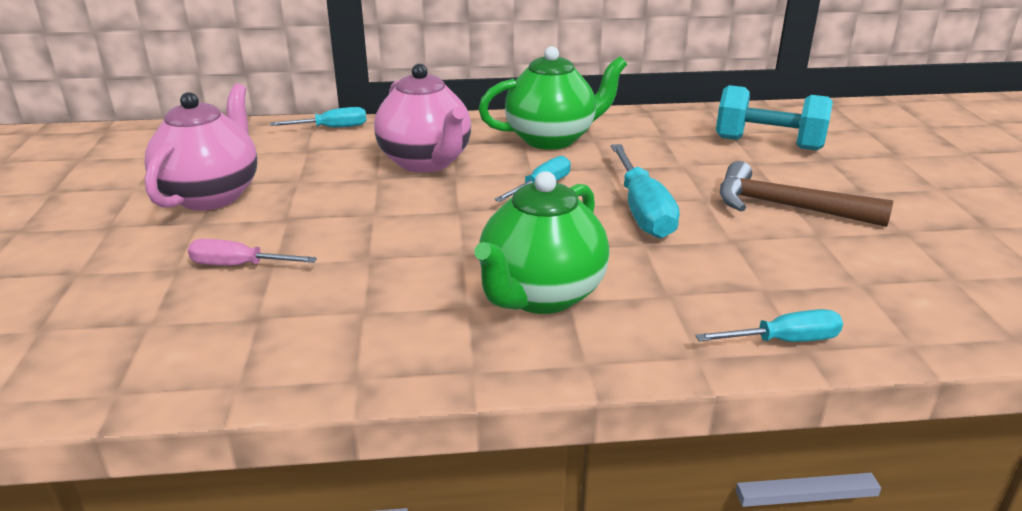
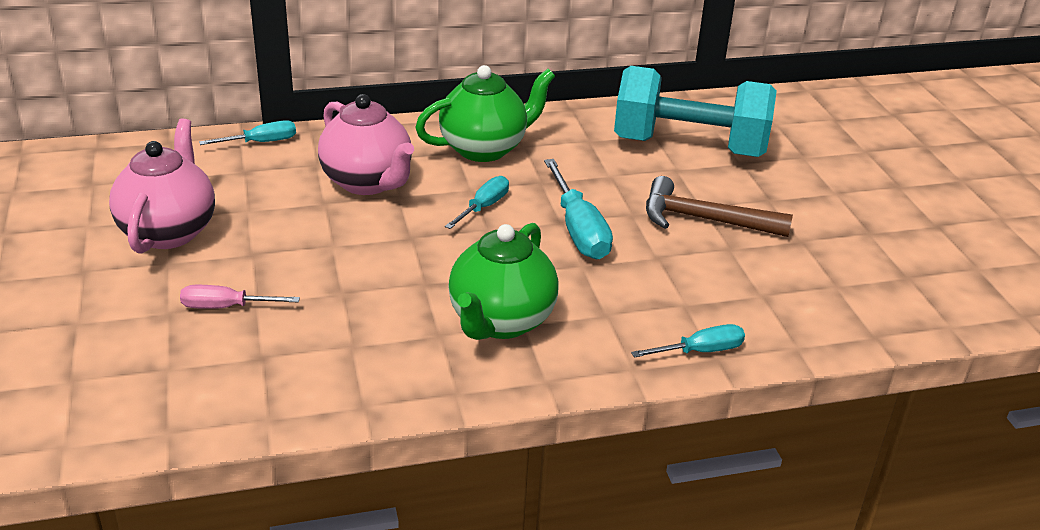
camera: 10 degrees left, 5 degrees up
turquoise dumbbell [716,85,833,151] -> turquoise dumbbell [614,66,777,157], size x1.53

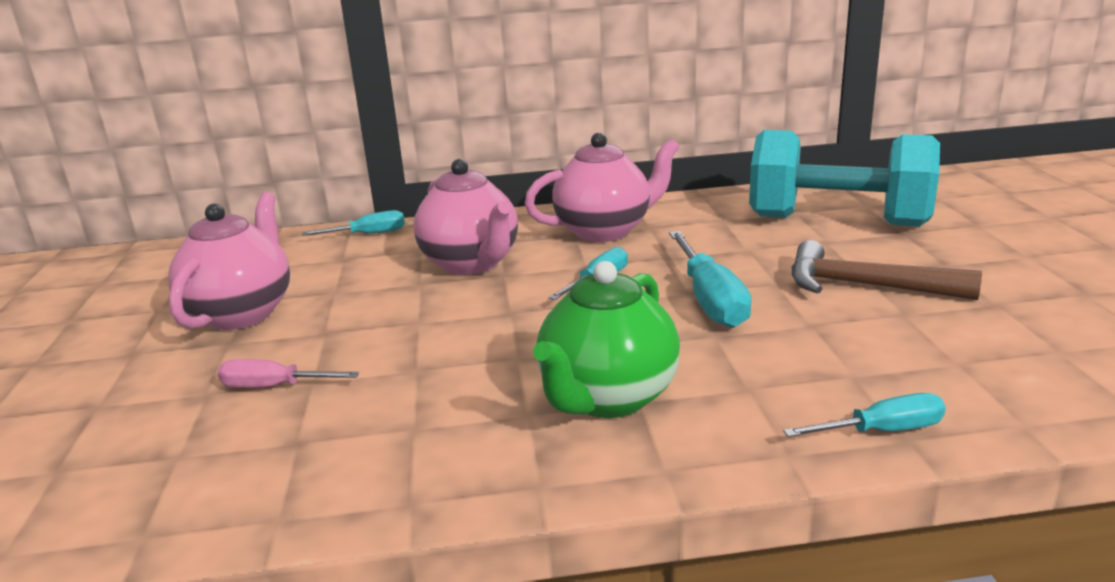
camera: 10 degrees right, 10 degrees down
green teapot [415,65,555,162] -> pink teapot [524,133,680,242]

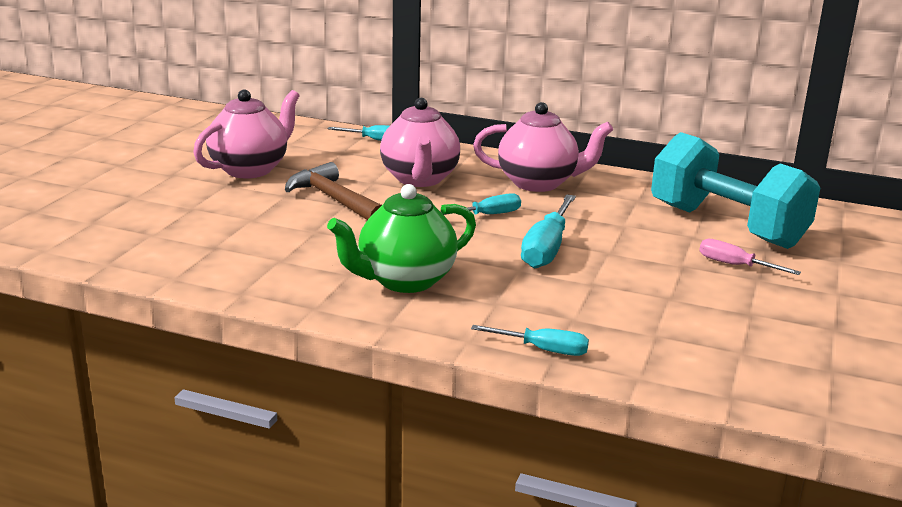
camera: 25 degrees right, 0 degrees up
pink screwdriver [218,359,359,388] -> pink screwdriver moved to [699,239,801,275]
brown hammer [791,240,982,300] -> brown hammer moved to [285,162,382,220]

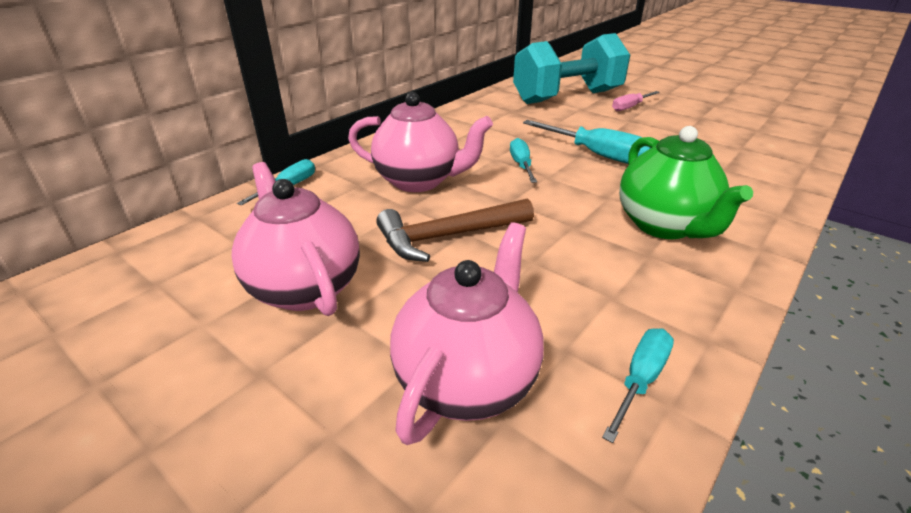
camera: 70 degrees left, 10 degrees up
turquoise screwdriver [471,325,589,356] -> turquoise screwdriver moved to [602,328,674,443]
pink teapot [473,102,613,192] -> pink teapot moved to [390,222,544,445]

